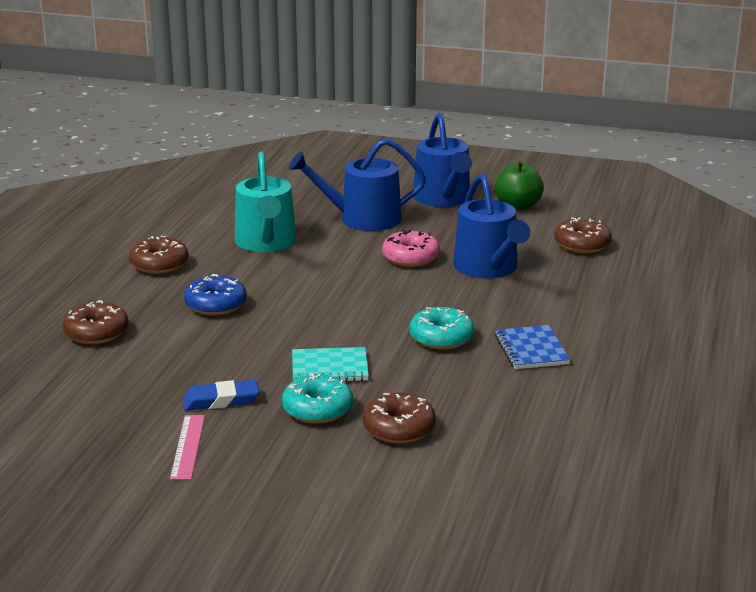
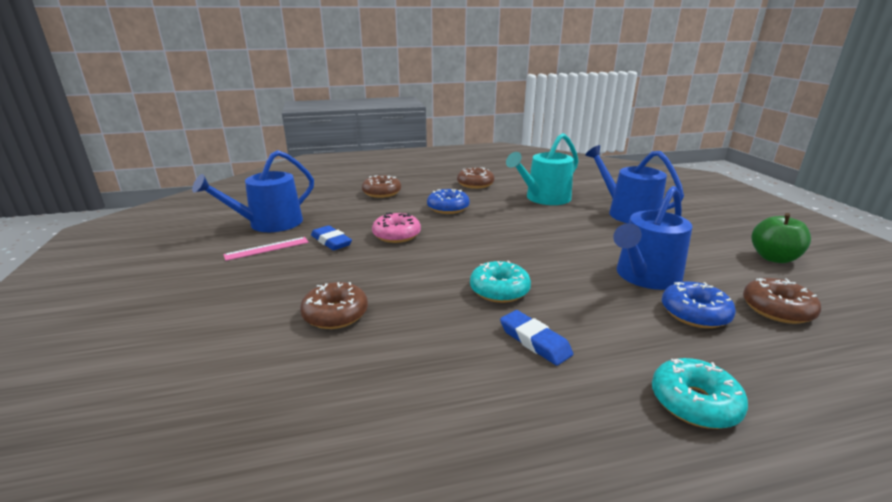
camera: 60 degrees right, 0 degrees up
turquoise donut [282,373,353,424] -> turquoise donut moved to [652,358,748,429]
turquoise notebook [292,347,369,382] -> none
pink donut [382,230,440,267] -> pink donut moved to [372,212,421,243]
blue watering can [413,113,472,207] -> blue watering can moved to [192,150,314,232]
blue notebook [495,325,571,369] -> blue eraser [500,310,573,366]
none -> blue donut [662,281,736,328]

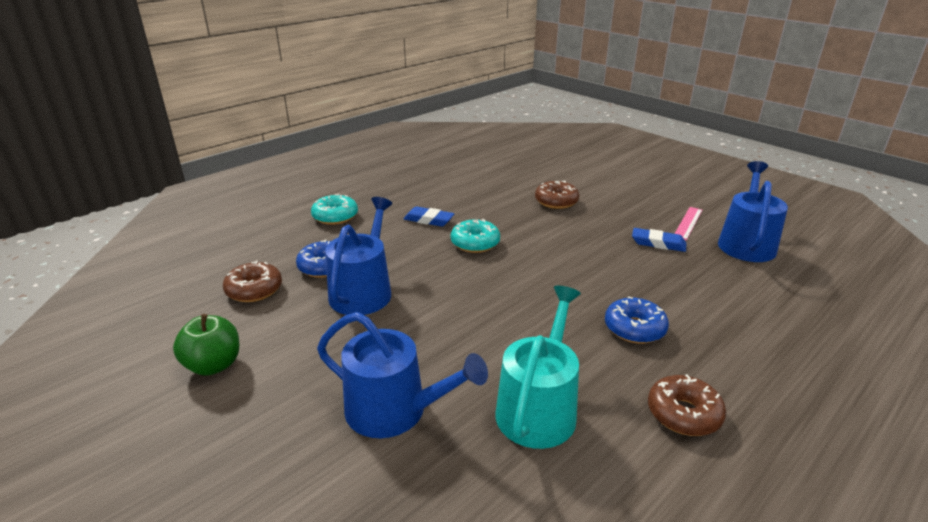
camera: 150 degrees right, 5 degrees up
brown donut [362,175,401,198] -> none
pink donut [372,212,421,243] -> none

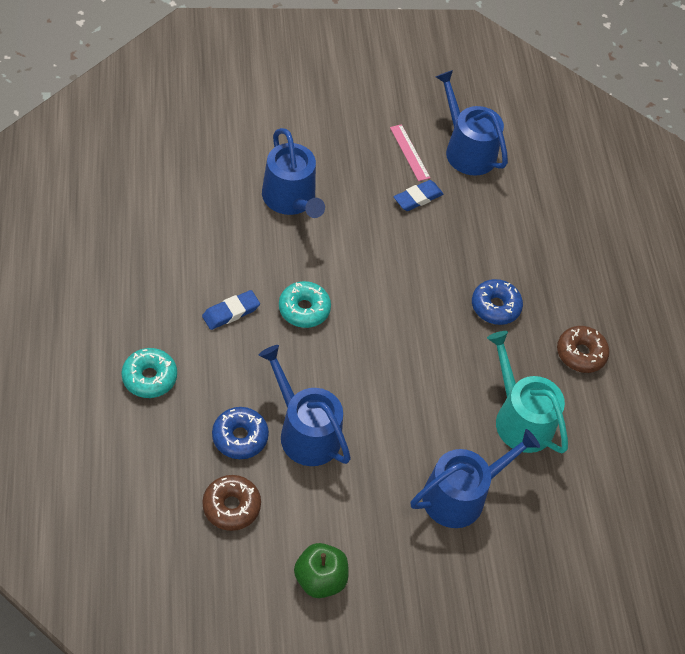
camera: 60 degrees left, 25 degrees up
brown donut [535,180,579,209] -> blue watering can [262,128,325,218]

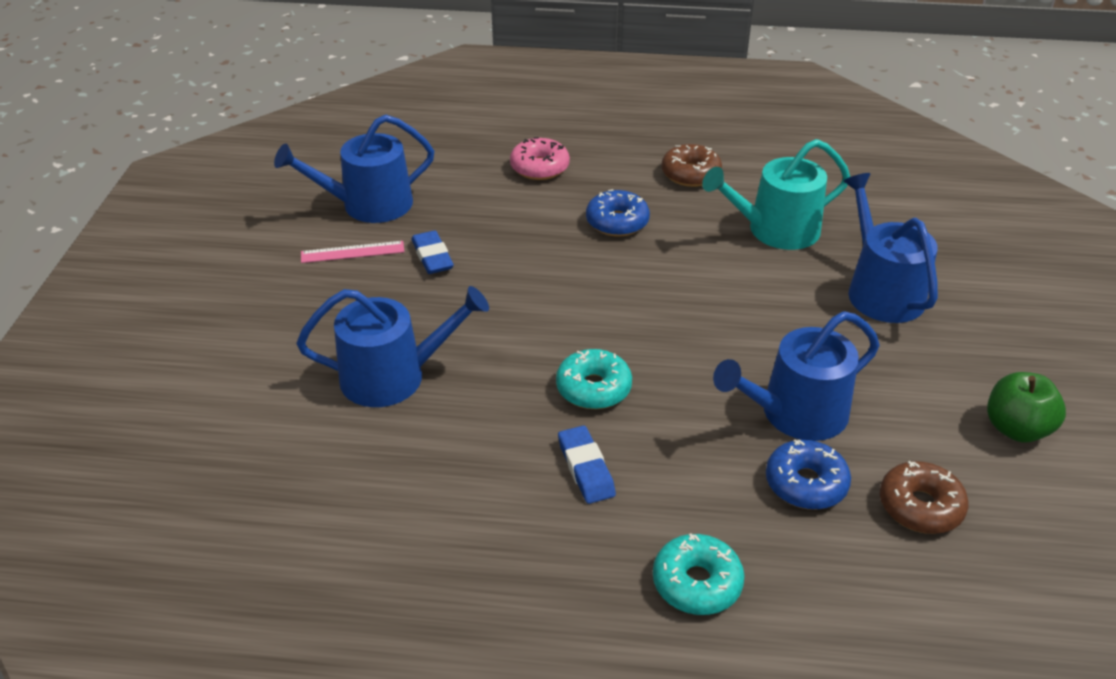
camera: 70 degrees left, 15 degrees down
none -> pink donut [510,137,570,180]

